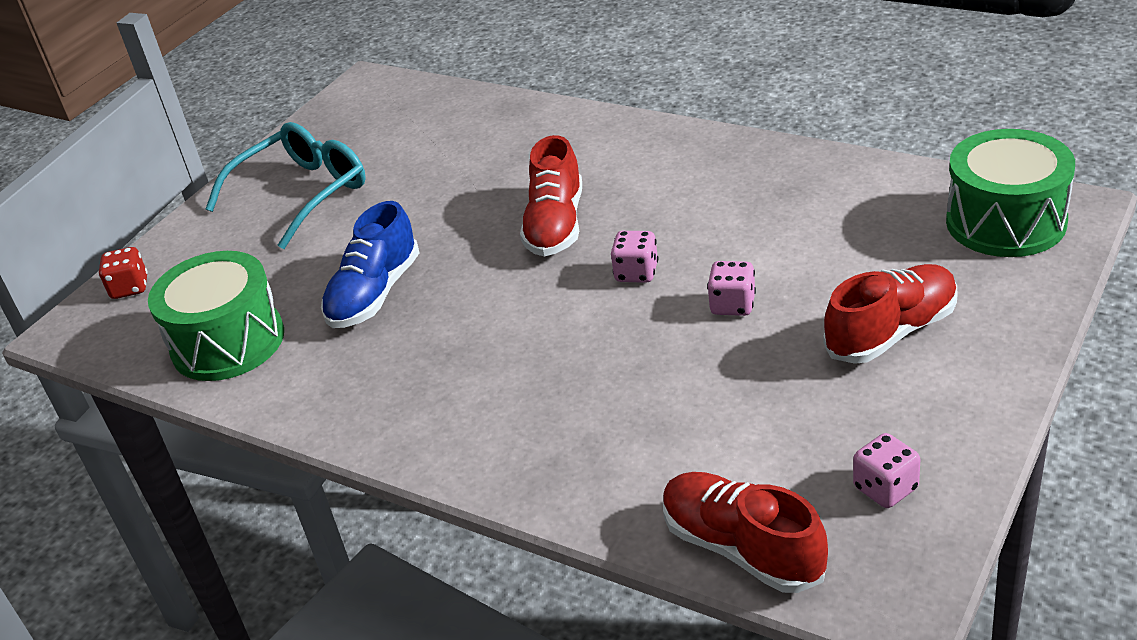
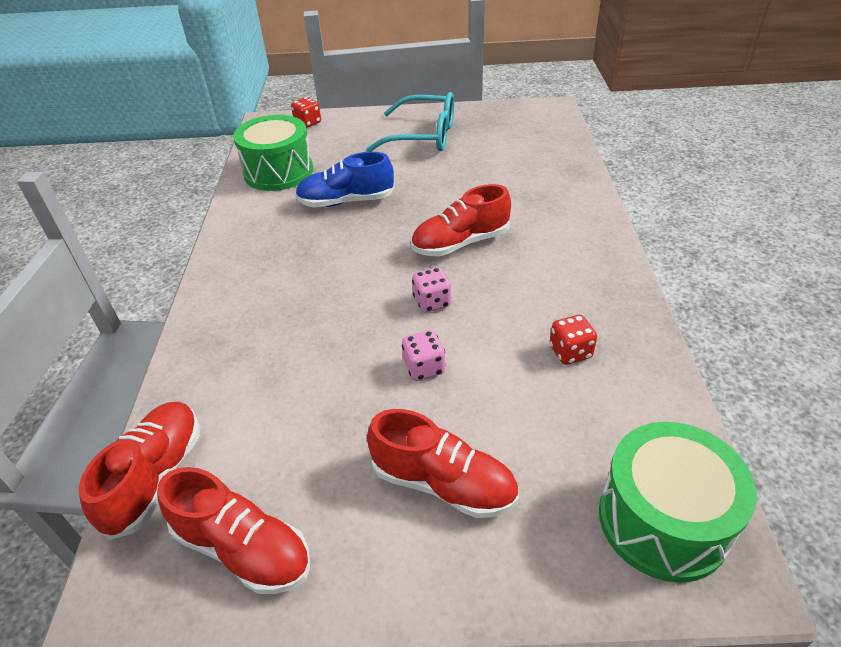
camera: 55 degrees right, 5 degrees up
pink dice [853,433,920,508] -> red shoe [157,467,310,594]
none -> red dice [550,315,597,365]

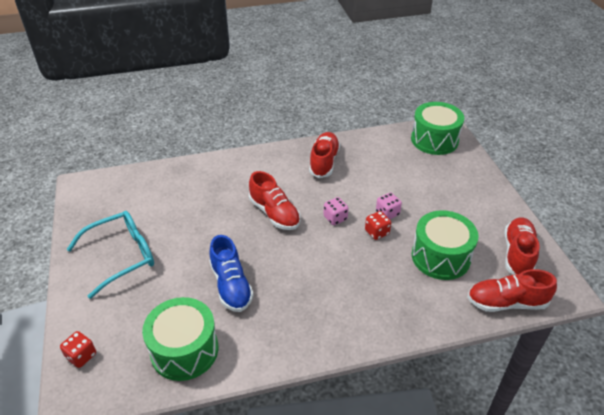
camera: 105 degrees left, 0 degrees up
turquoise glasses [366,92,454,152] -> turquoise glasses turned 60 degrees clockwise [67,211,154,299]
red shoe [367,409,518,518] -> red shoe moved to [309,132,340,178]
red dice [550,315,597,365] -> red dice moved to [365,211,391,240]
none -> green drum [412,210,479,280]

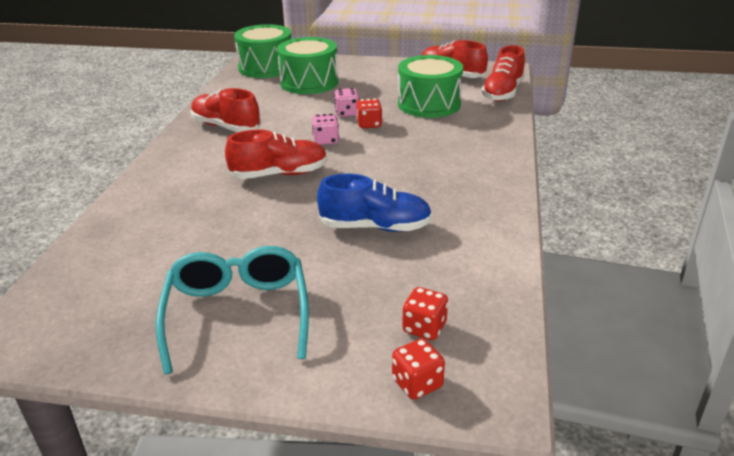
camera: 65 degrees left, 10 degrees down
green drum [142,297,218,381] -> green drum moved to [277,37,338,94]
none -> red dice [402,287,448,340]

